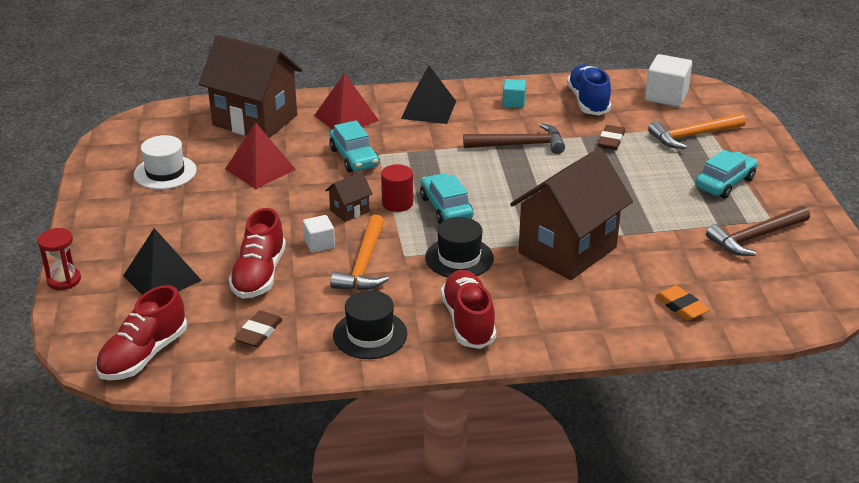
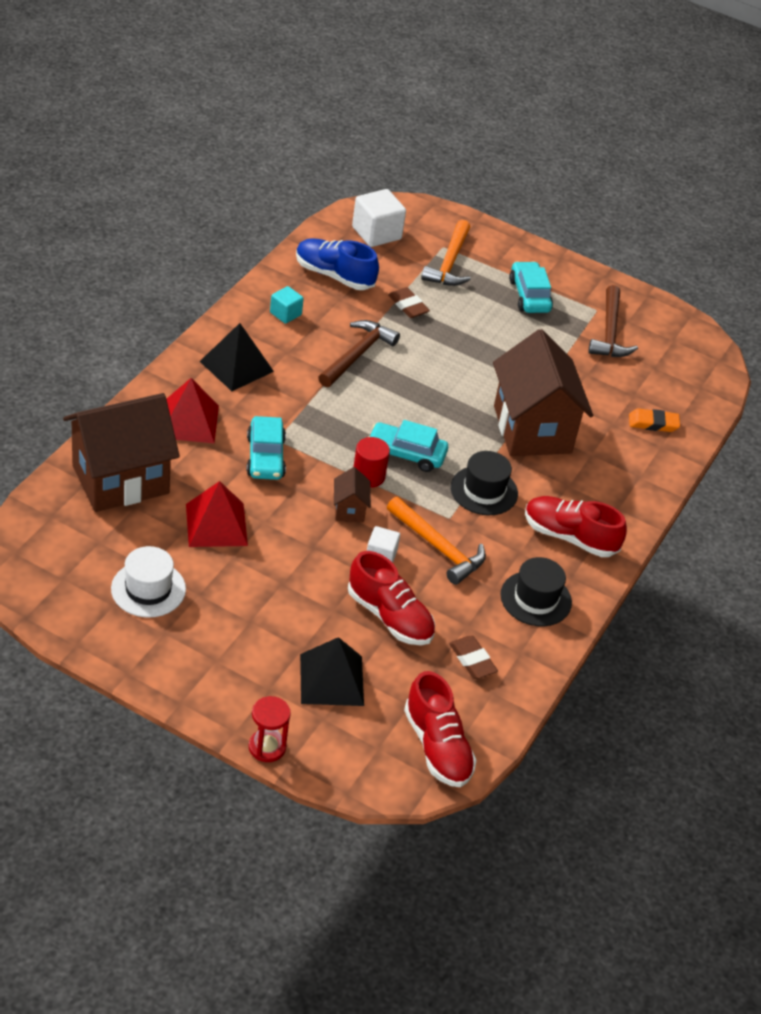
camera: 60 degrees left, 10 degrees up
turquoise car [329,120,379,172] -> turquoise car turned 75 degrees clockwise [246,416,286,480]

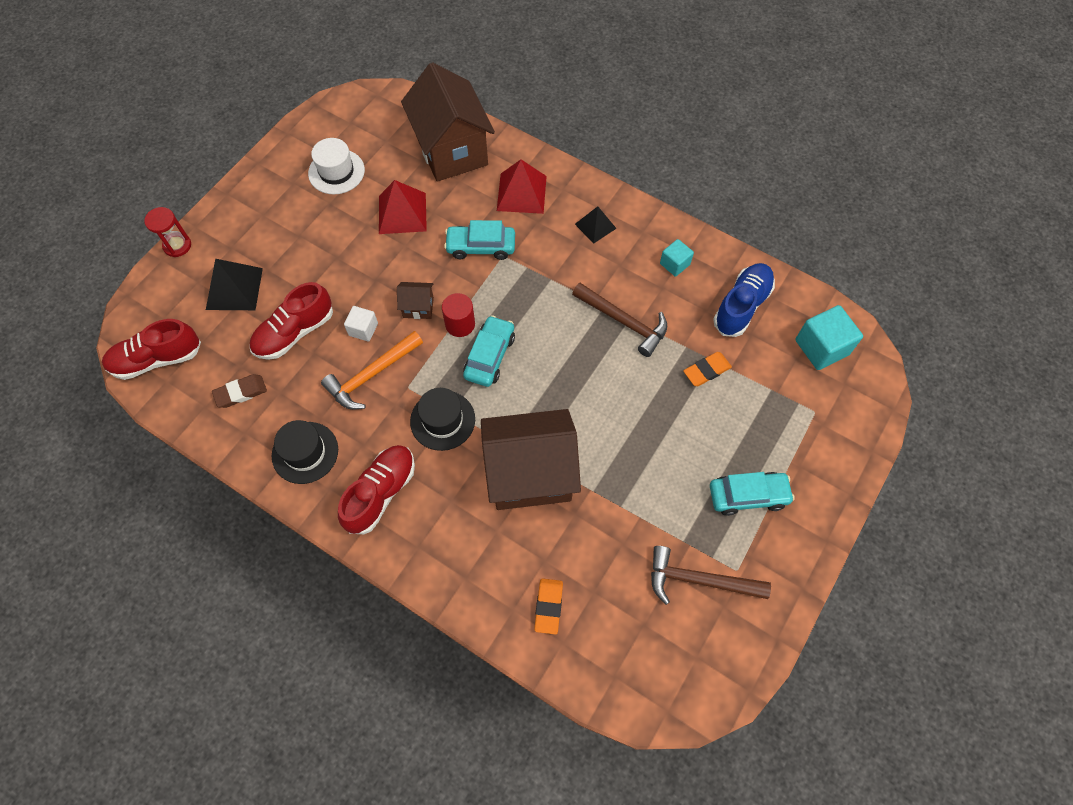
camera: 100 degrees right, 20 degrees up
black pyramid [200,323,274,391] -> black pyramid [575,206,617,244], size x0.63
white cube [352,189,406,247] -> turquoise cube [796,305,863,370]
brown eraser [388,287,430,318] -> orange eraser [683,352,732,386]
orange hammer [421,220,471,286] -> none

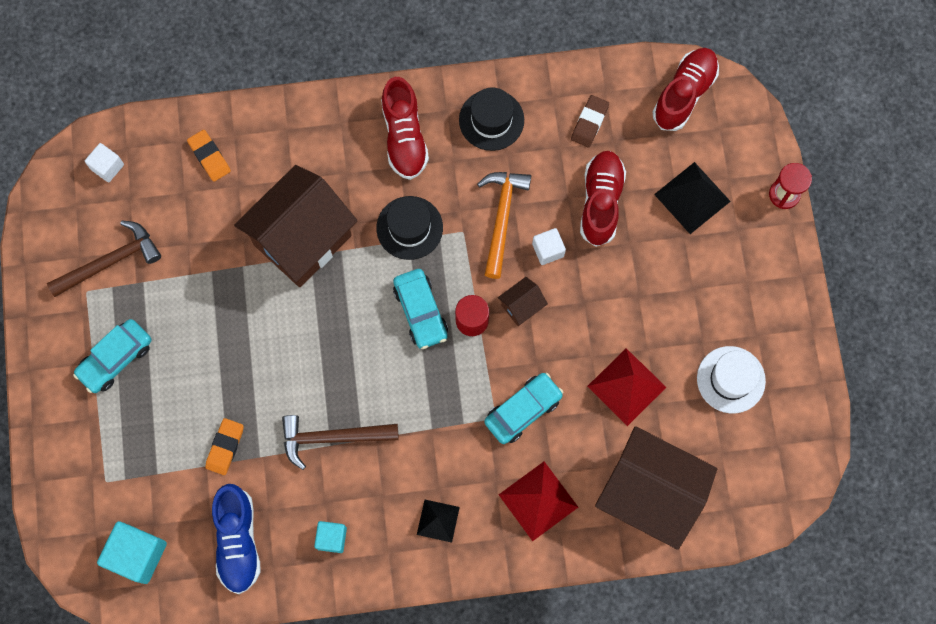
camera: 140 degrees right, 10 degrees up
none -> white cube [85,143,124,182]

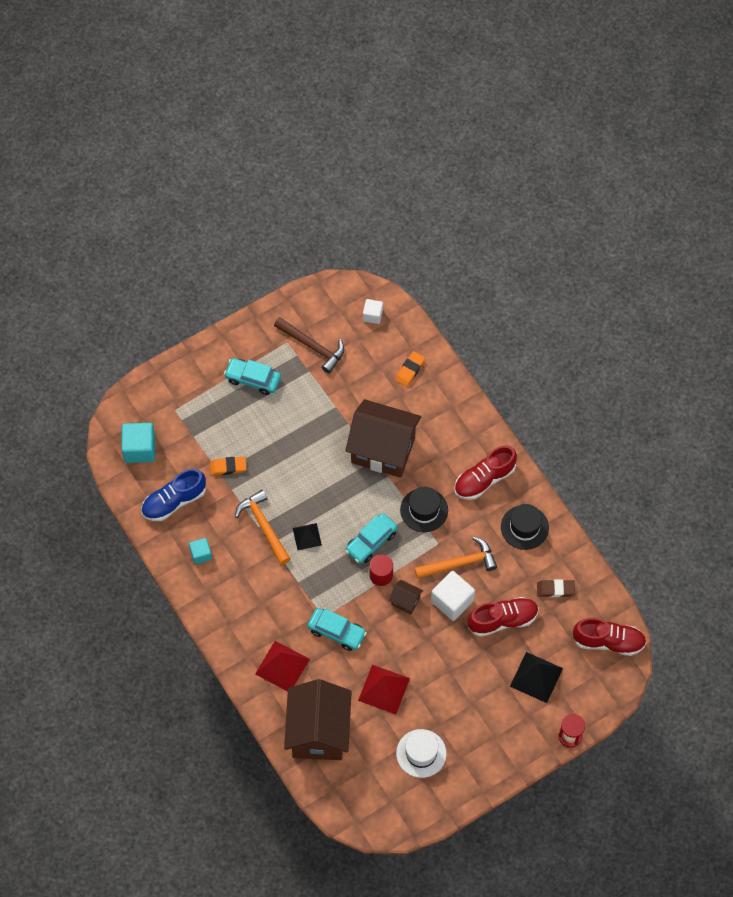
camera: 65 degrees right, 10 degrees down
brown hammer [282,415,399,470] -> orange hammer [235,489,291,565]
black pyramid [417,500,460,543] -> black pyramid moved to [293,523,322,550]
white cube [532,228,566,265] -> white cube [431,571,475,621], size x1.71

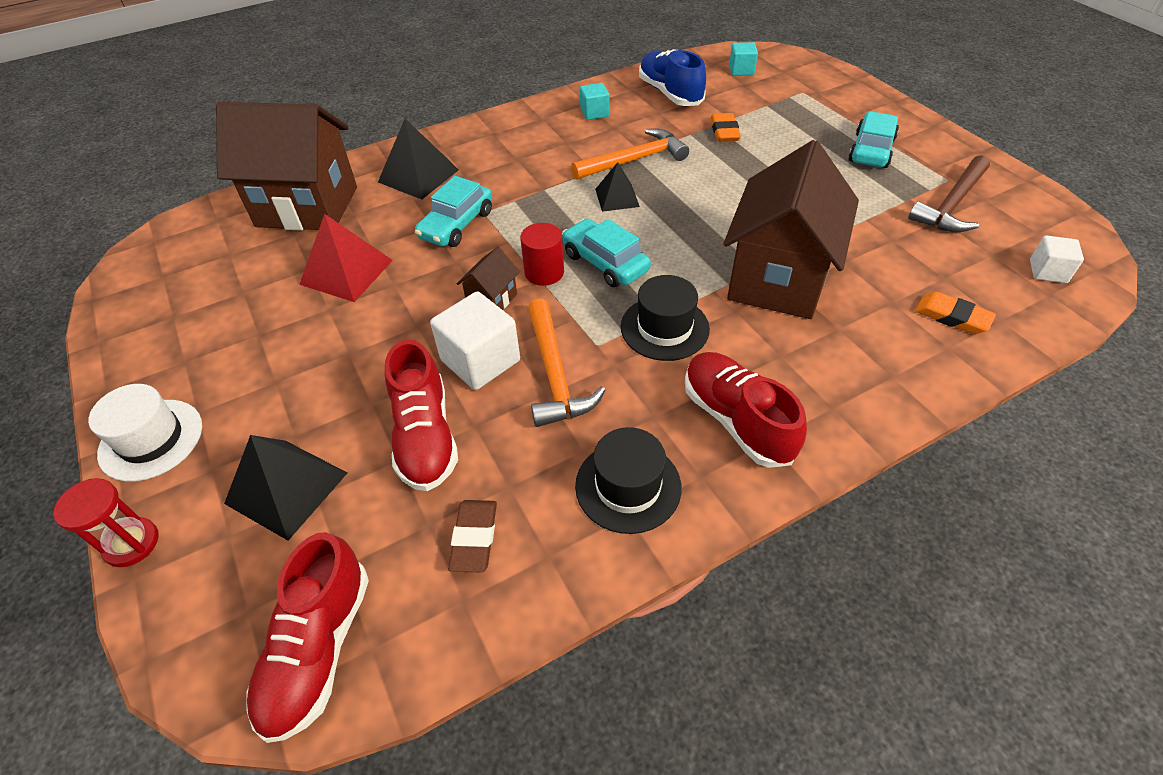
camera: 95 degrees right, 15 degrees down
turquoise cube [121,423,155,463] -> turquoise cube [729,42,758,76], size x0.58
red pyramid [255,641,310,691] -> black pyramid [378,119,459,200]
white hat [396,729,447,778] -> white hat moved to [88,384,202,482]

